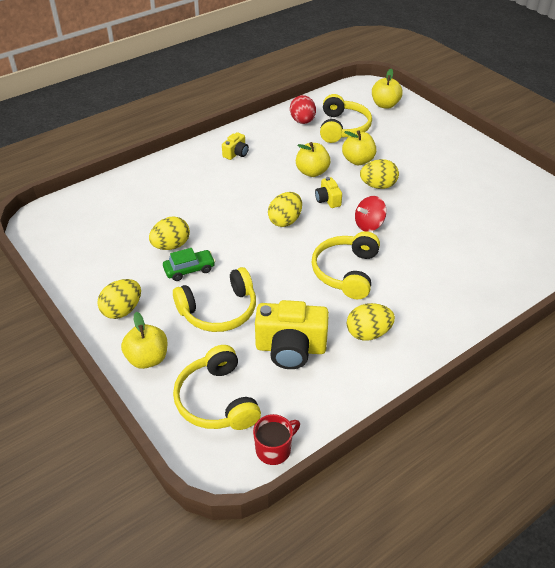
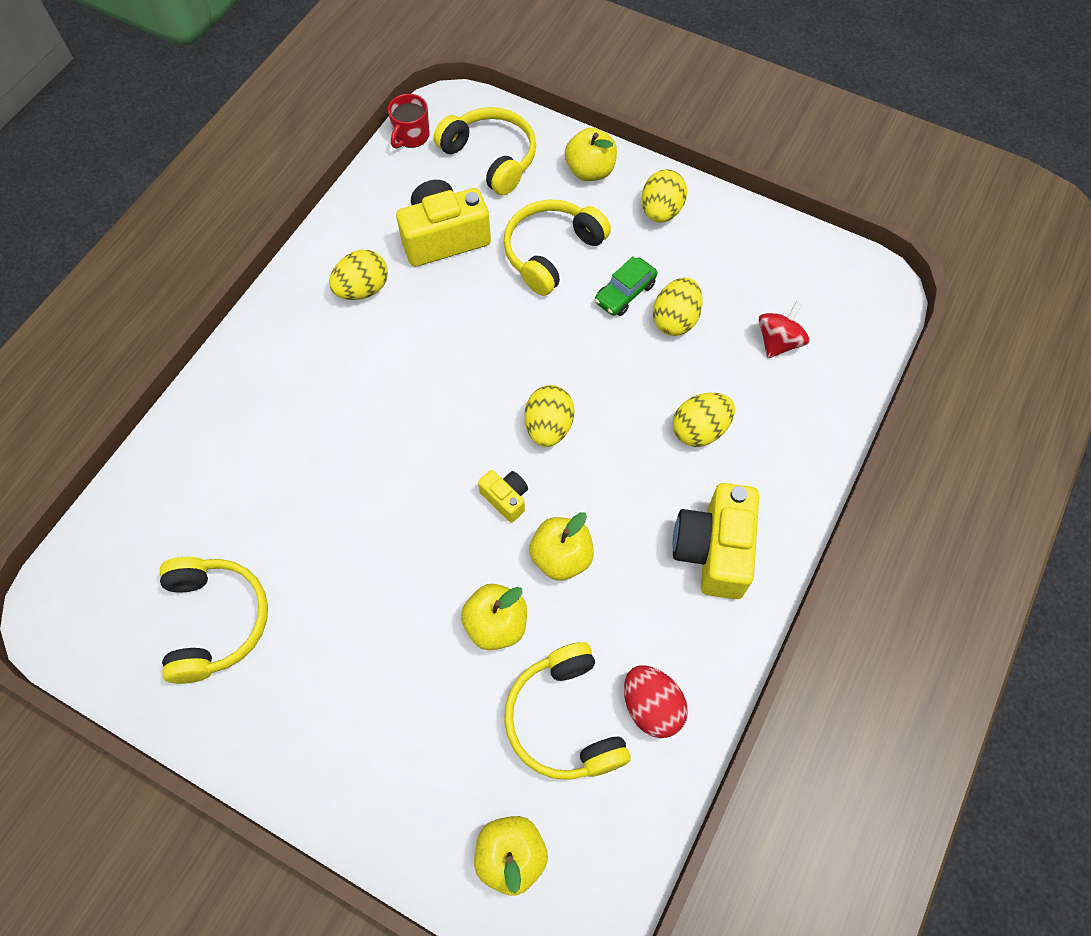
camera: 155 degrees right, 20 degrees up
yellow camera [222,132,249,160] -> yellow camera [673,483,759,599], size x2.00
yellow headphones [312,231,380,299] -> yellow headphones moved to [160,557,268,684]
red spinning top [355,196,387,232] -> red spinning top moved to [759,301,810,358]
yellow egg [360,159,399,189] -> yellow egg moved to [673,393,735,447]

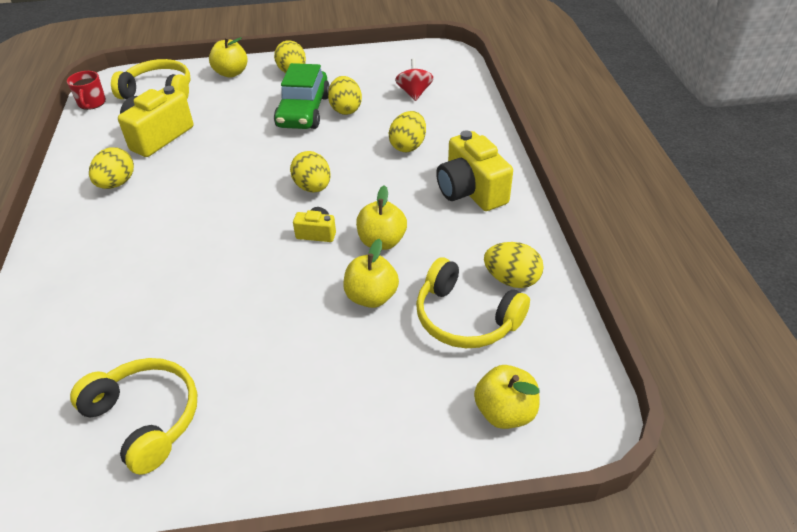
camera: 35 degrees left, 20 degrees down
yellow headphones [503,200,611,296] -> none
green car [595,256,657,316] -> green car [274,63,330,129], size x1.77
red egg [624,665,688,738] -> yellow egg [484,242,544,288]

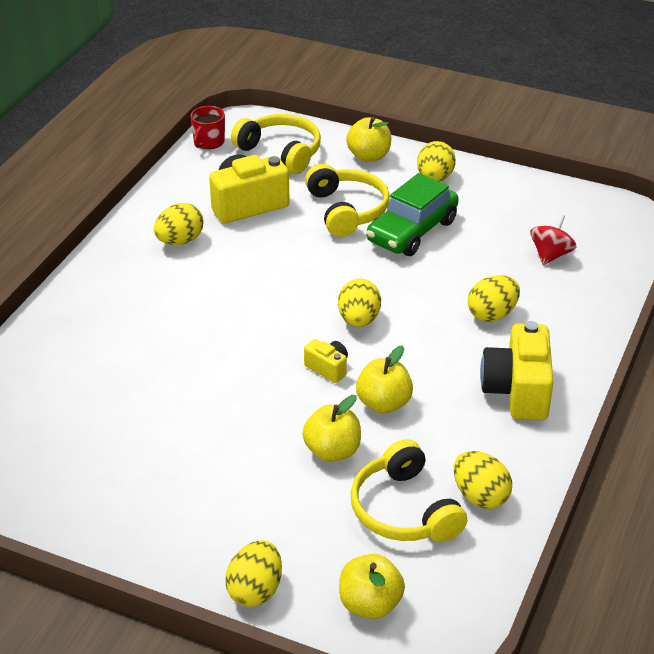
camera: 30 degrees right, 5 degrees down
yellow headphones [70,358,197,475] -> yellow headphones moved to [305,164,390,237]
yellow egg [328,76,362,115] -> yellow egg moved to [225,540,282,607]

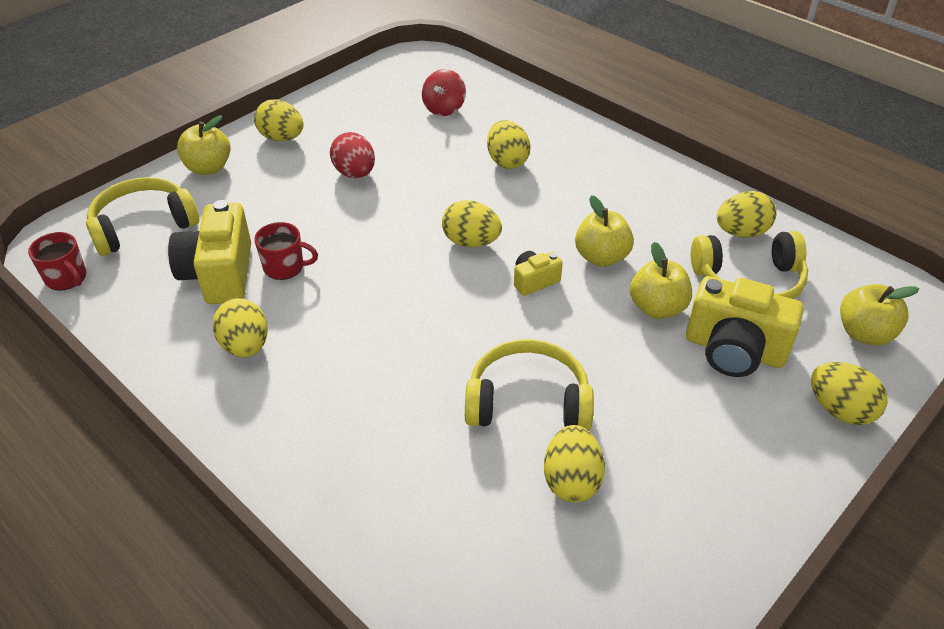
camera: 70 degrees left, 5 degrees up
yellow headphones [305,164,390,237] -> yellow headphones moved to [465,339,594,431]
green car [366,173,459,256] -> red egg [330,132,375,178]
yellow camera [480,321,553,420] -> yellow camera moved to [686,276,804,377]
red spinning top [530,214,576,265] -> red spinning top turned 120 degrees counterclockwise [422,69,466,116]
none -> red mug [254,222,318,280]
none -> yellow egg [544,425,605,502]

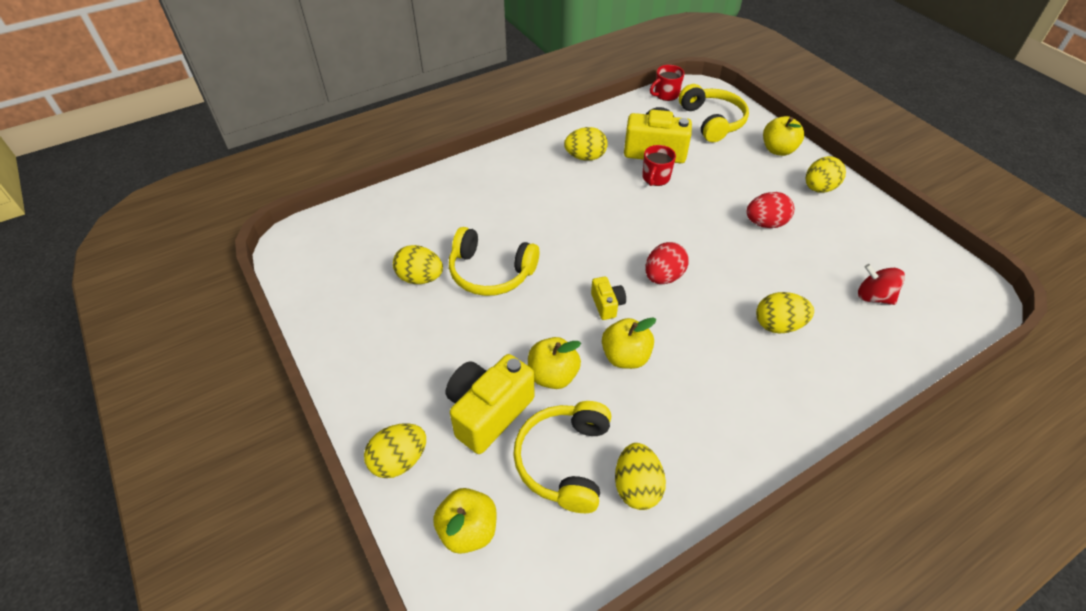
camera: 105 degrees right, 5 degrees up
yellow egg [442,200,502,247] -> red egg [645,242,689,284]
yellow headphones [465,339,594,431] -> yellow headphones turned 90 degrees clockwise [449,227,540,296]

